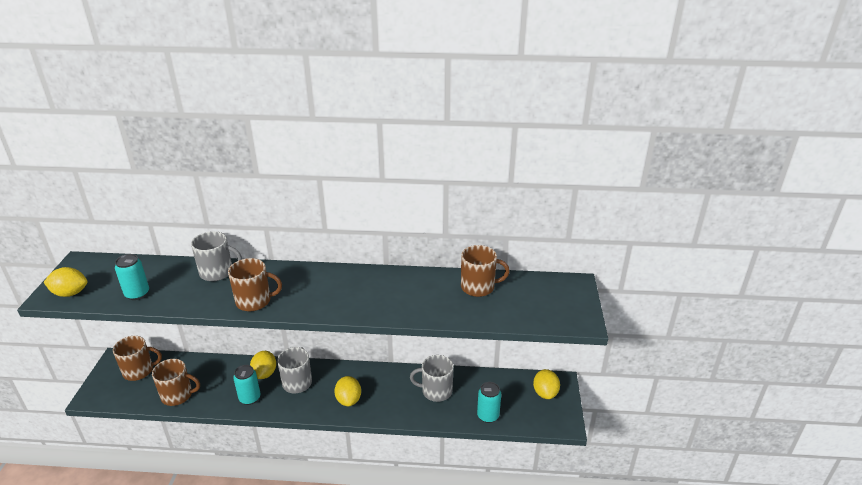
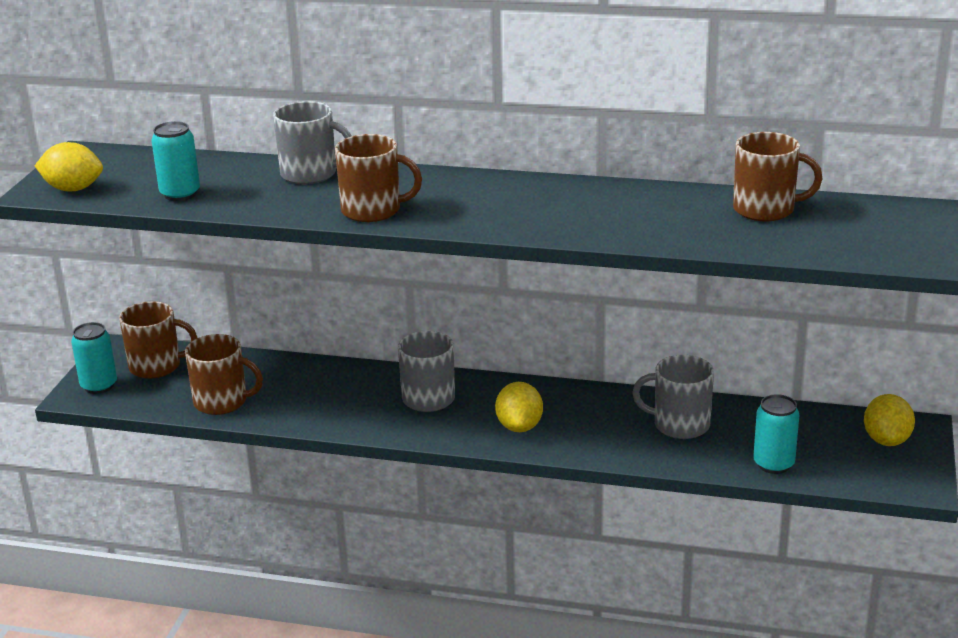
camera: 10 degrees right, 5 degrees down
turquoise can [233,365,260,405] -> turquoise can moved to [71,322,117,394]
yellow lemon [250,351,276,379] -> none

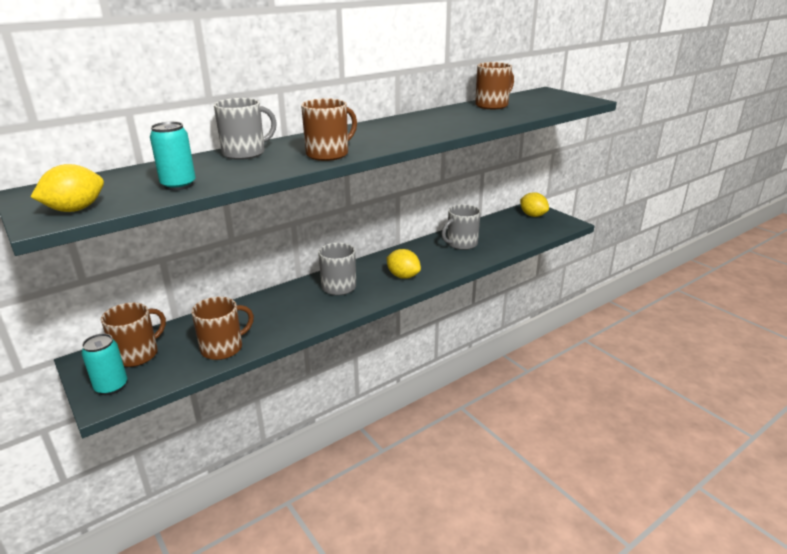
camera: 50 degrees left, 0 degrees up
turquoise can [753,394,799,474] -> none

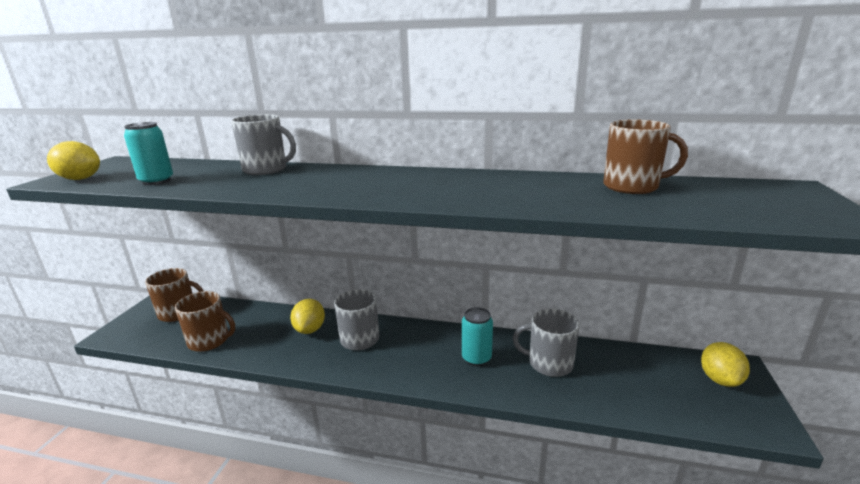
camera: 50 degrees right, 5 degrees down
turquoise can [81,334,127,395] -> turquoise can moved to [462,307,493,366]
brown mug [301,98,357,161] -> none
yellow lemon [387,249,421,279] -> yellow lemon moved to [290,299,325,334]

